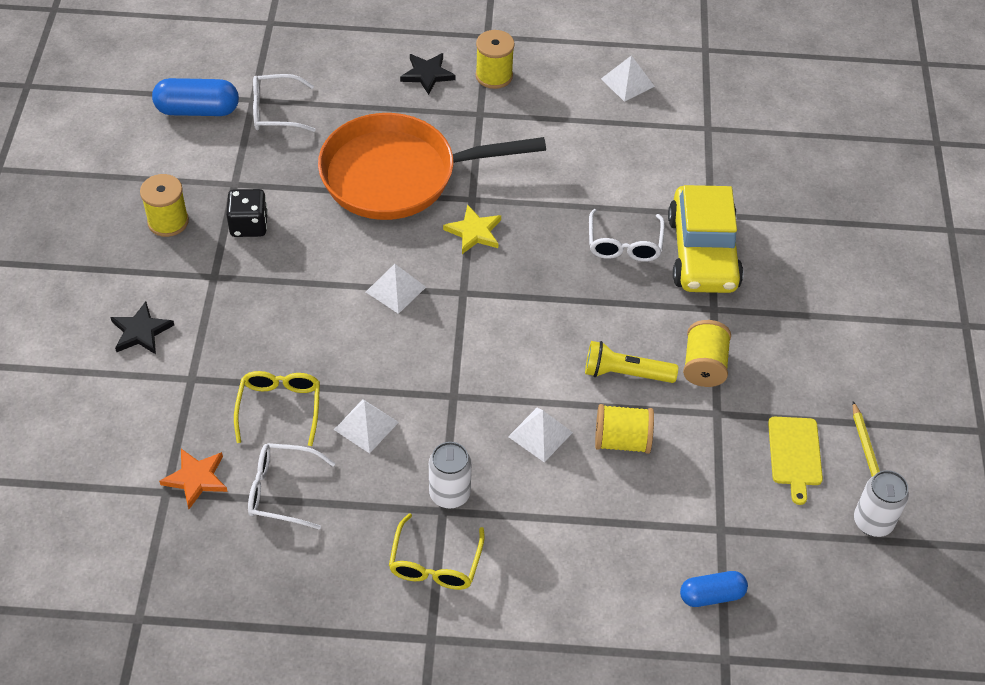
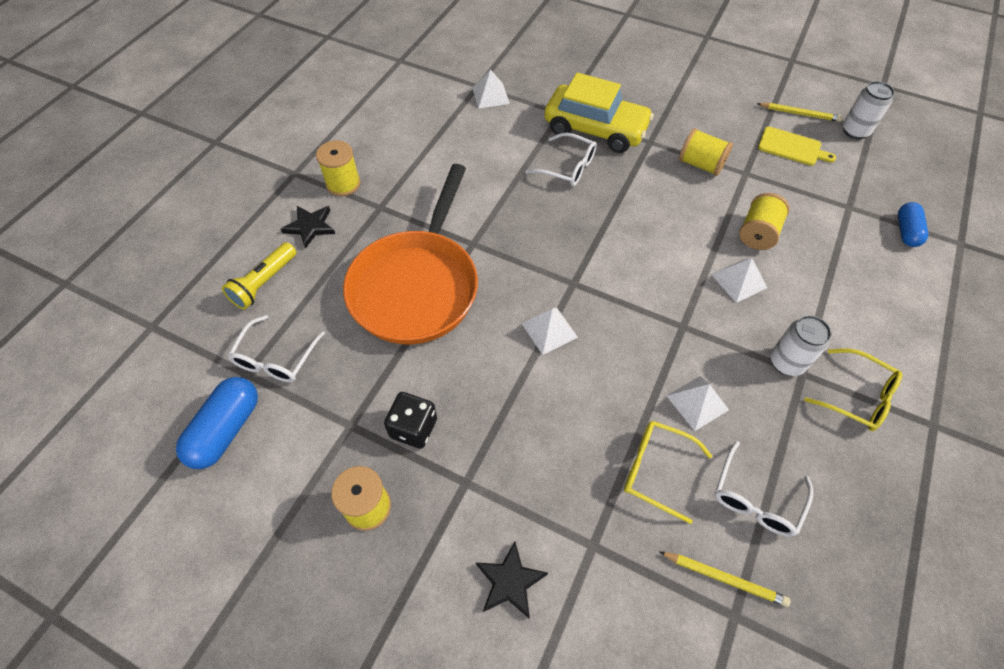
camera: 65 degrees left, 5 degrees up
orange star [159,449,228,509] -> yellow pencil [660,552,791,607]
yellow star [443,204,501,254] -> none
yellow flashlight [585,341,678,383] -> yellow flashlight moved to [222,242,296,310]
white pyramid [601,55,655,102] -> white pyramid moved to [472,69,510,108]

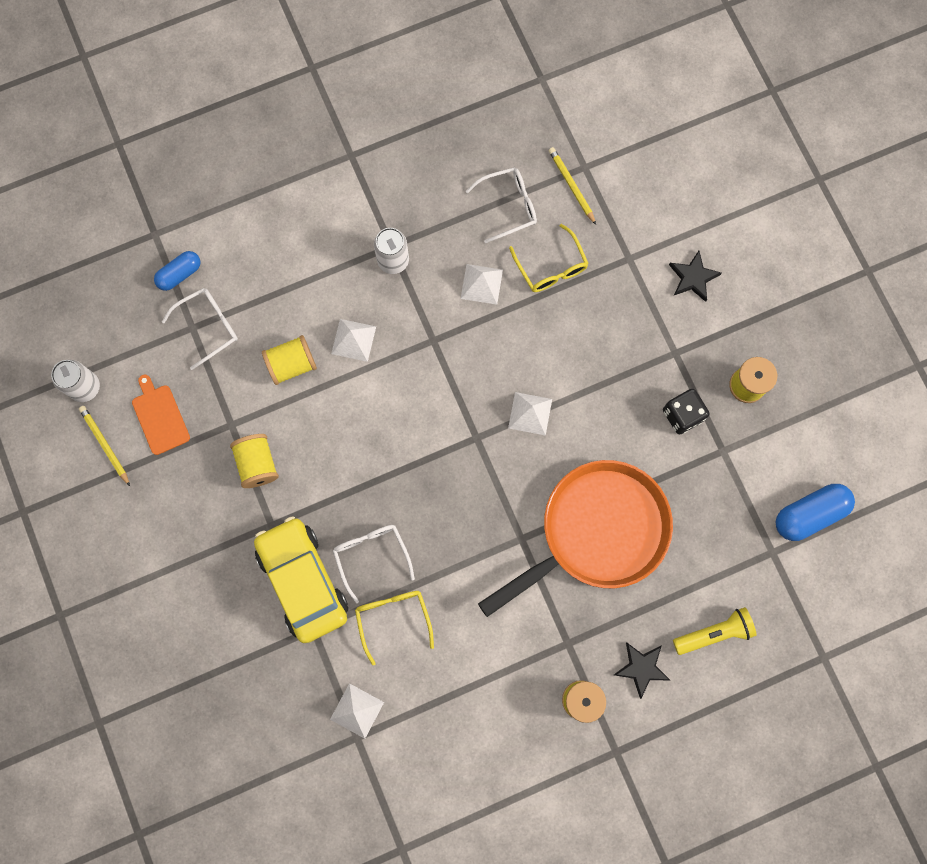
camera: 140 degrees left, 20 degrees up
white glasses [228,315,325,382] -> white glasses moved to [162,288,238,370]
yellow cutting board [758,127,836,166] -> orange cutting board [132,374,190,455]
yellow glasses [804,349,902,431] -> yellow glasses moved to [355,591,434,666]

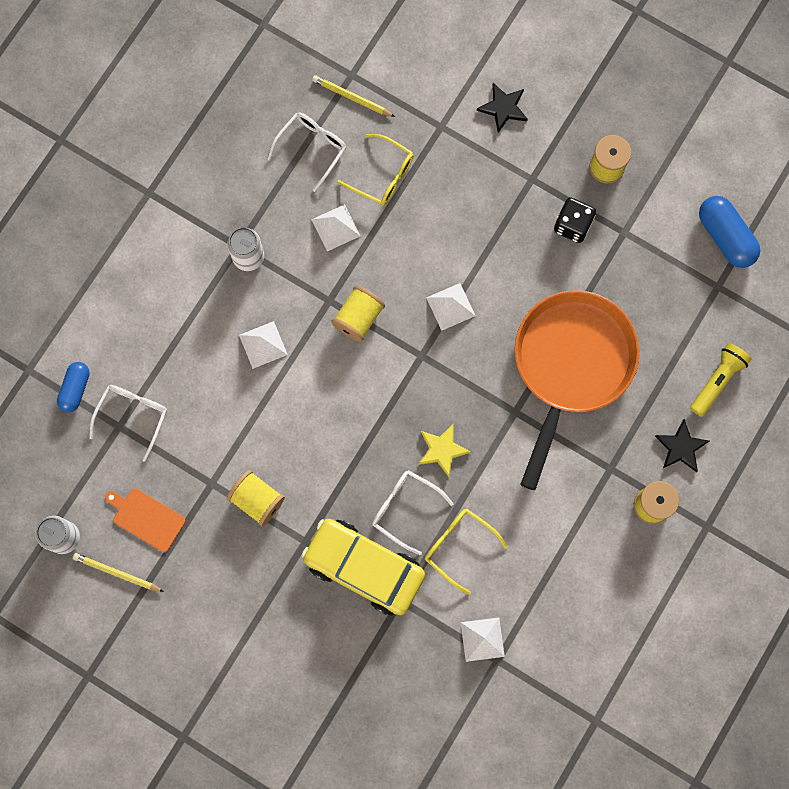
camera: 35 degrees left, 0 degrees up
yellow spool [262,335,317,385] -> yellow spool moved to [331,286,385,342]
blue capsule [776,484,855,541] -> blue capsule turned 60 degrees counterclockwise [699,196,760,268]
none -> yellow star [418,424,471,477]

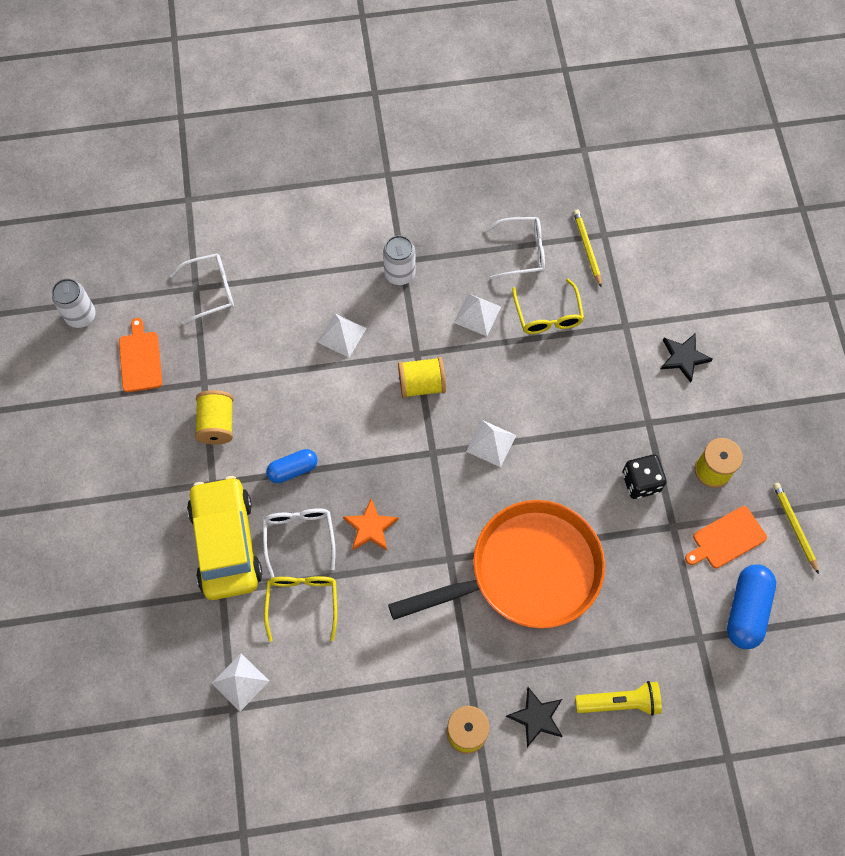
camera: 50 degrees right, 10 degrees down
blue capsule [57,362,90,412] -> blue capsule moved to [266,449,318,483]
yellow pencil [73,553,164,592] -> yellow pencil moved to [773,483,819,574]
yellow star [418,424,471,477] -> orange star [343,498,399,550]
none -> orange cutting board [685,506,767,568]

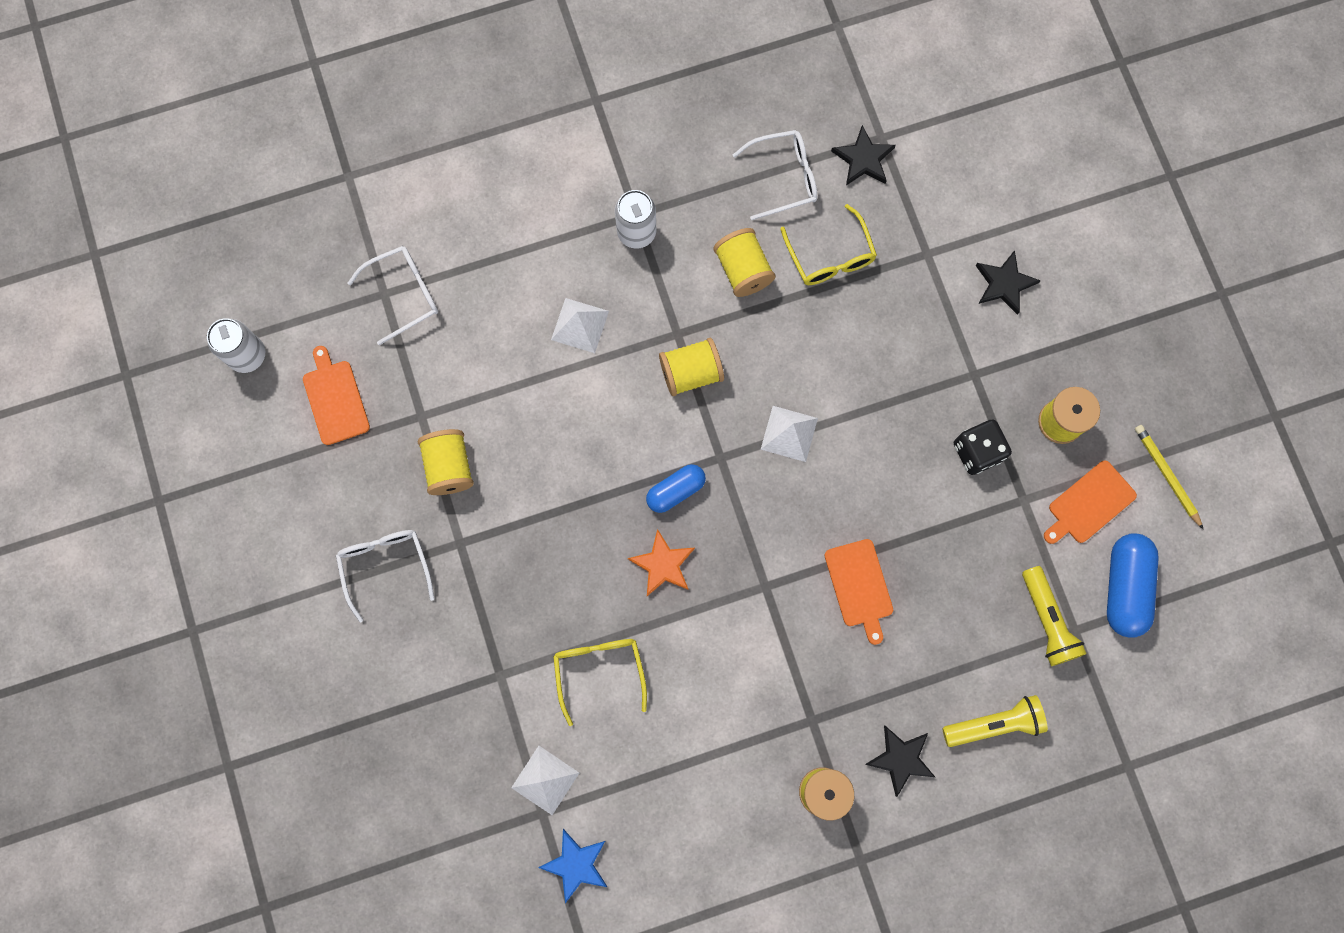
camera: 10 degrees left, 10 degrees up
yellow car [187,476,262,600] -> none
white glasses [263,508,336,578] -> white glasses moved to [336,530,435,623]
blue capsule [266,449,318,483] -> blue capsule moved to [646,464,706,513]
orange pan [388,500,605,628] -> orange cutting board [825,539,893,645]
white pyramid [454,293,501,336] -> yellow spool [714,228,776,297]
yellow pencil [573,209,602,287] -> black star [831,125,896,185]
none -> blue star [538,829,607,903]
none -> yellow flashlight [1022,566,1087,666]

